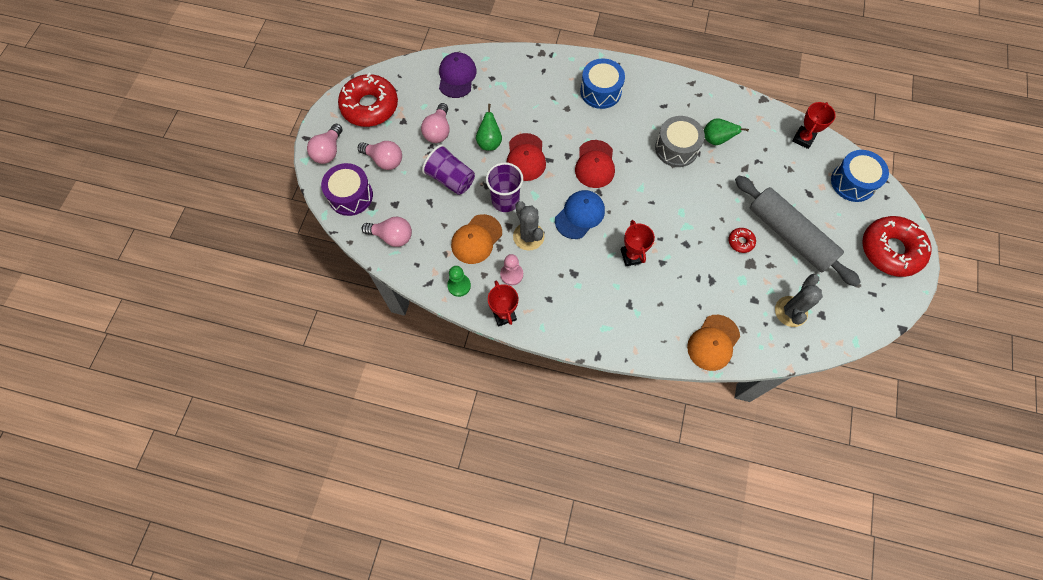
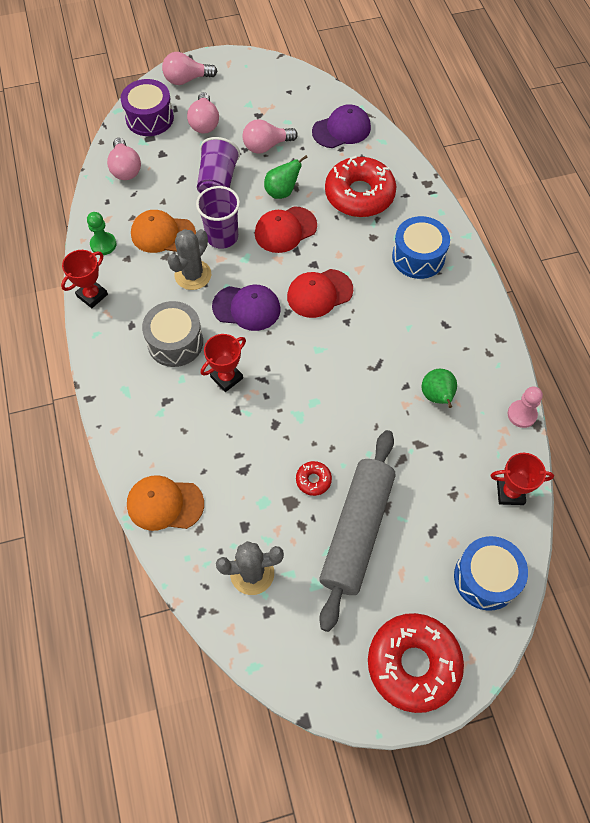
camera: 60 degrees right, 5 degrees down
red donut [338,73,398,127] -> red donut moved to [325,156,396,217]
pink pawn [500,254,523,285] -> pink pawn moved to [508,386,543,428]
blue cap [555,190,605,239] -> purple cap [212,285,281,331]
grey drum [655,116,705,167] -> grey drum moved to [142,301,203,367]

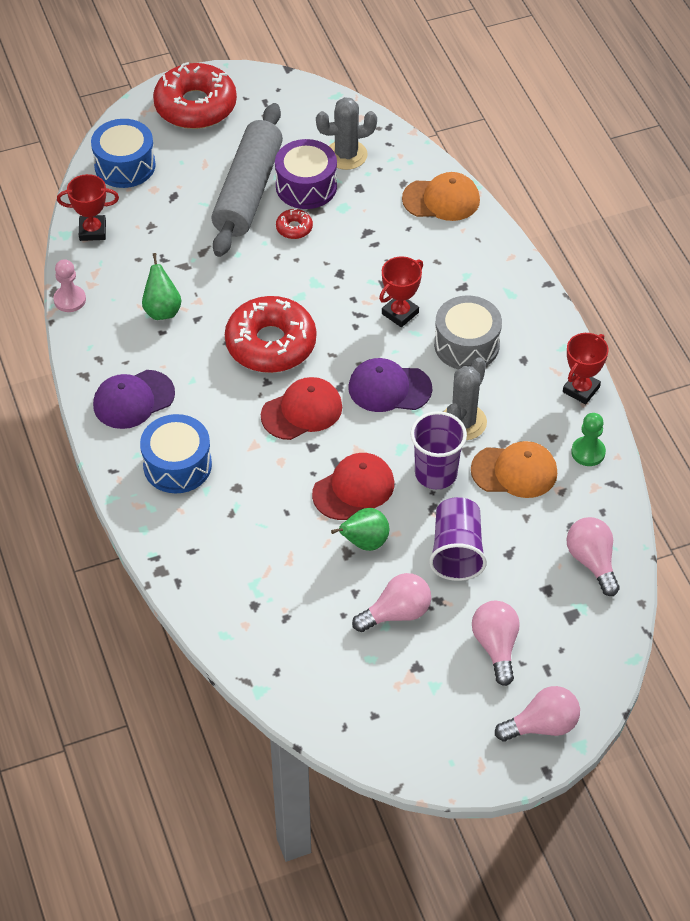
camera: 175 degrees right, 10 degrees down
purple drum [121,79,174,136] -> purple drum moved to [275,139,337,209]
purple cap [312,104,371,148] -> purple cap moved to [93,370,175,429]
red donut [325,156,396,217] -> red donut moved to [225,296,316,373]

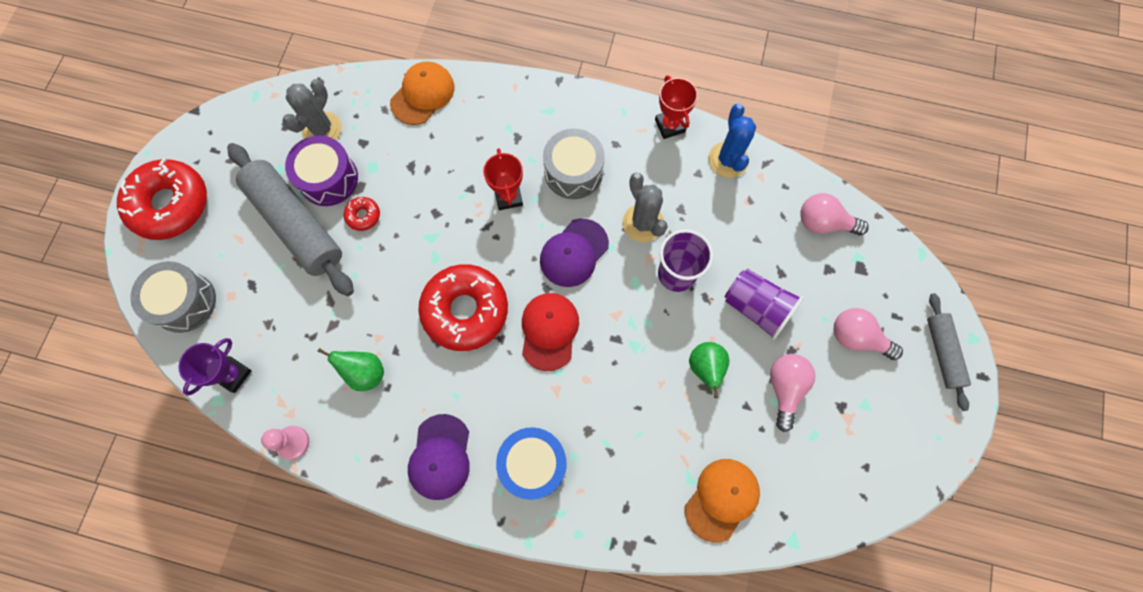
camera: 55 degrees left, 20 degrees up
red trophy [57,174,119,241] -> purple trophy [178,338,251,396]
blue drum [91,119,156,188] -> grey drum [130,261,216,333]
red cap [312,453,394,520] -> none
orange cap [471,441,557,498] -> orange cap moved to [685,459,760,543]
pink light bulb [495,686,580,741] -> grey rolling pin [927,293,971,411]
green pawn [571,413,606,466] -> blue cactus [708,104,756,178]

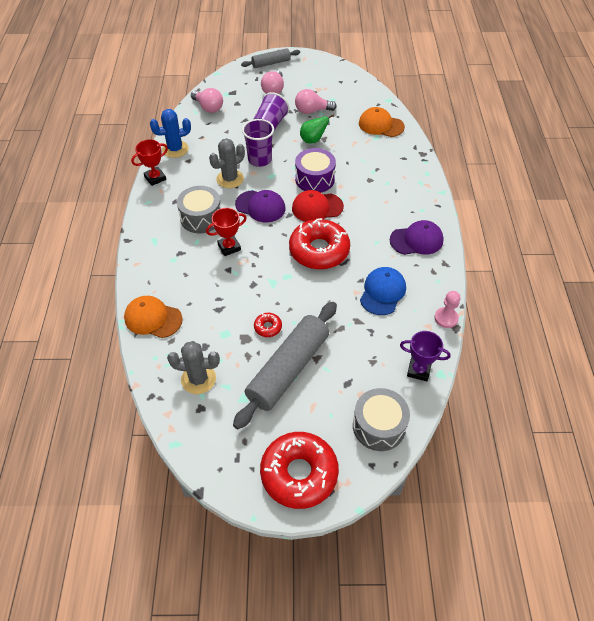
camera: 105 degrees left, 20 degrees down
purple drum [285,135,358,206] -> purple drum moved to [295,148,336,193]
green pear [317,348,384,391] -> blue cap [360,267,406,315]
blue drum [496,427,567,500] -> none
pink light bulb [800,193,868,236] -> pink light bulb turned 45 degrees counterclockwise [191,88,223,113]

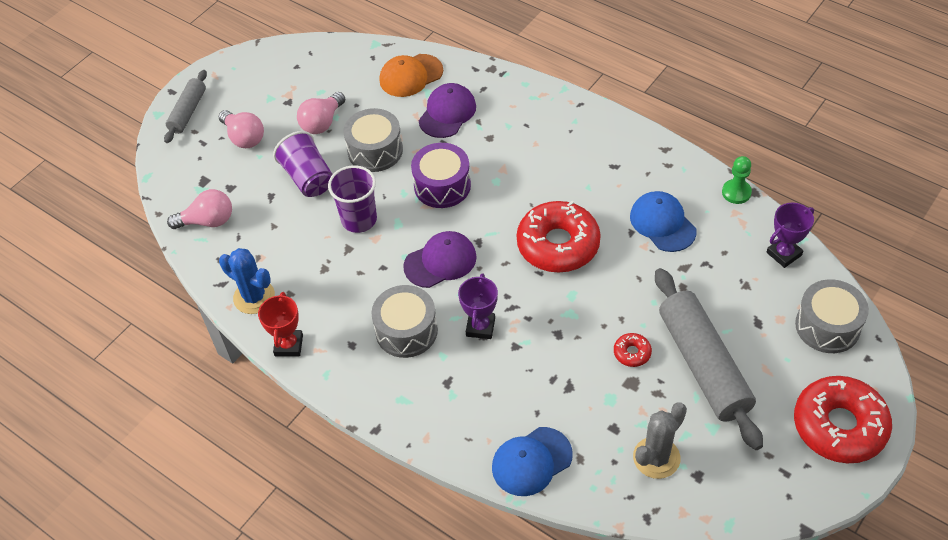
camera: 50 degrees left, 0 degrees up
orange cap [124,296,183,338] -> blue cap [492,427,573,496]
blue cactus [150,109,191,158] -> blue cactus turned 75 degrees counterclockwise [219,248,275,314]
red trophy [206,208,247,256] -> purple trophy [458,273,498,339]
grey cactus [209,138,245,188] -> none
red cap [292,190,344,222] -> none
green pear [300,114,334,144] -> grey drum [343,108,403,172]
purple cap [390,220,444,255] -> purple cap moved to [419,83,476,138]
pink pawn [434,291,460,328] -> green pawn [722,156,752,204]

